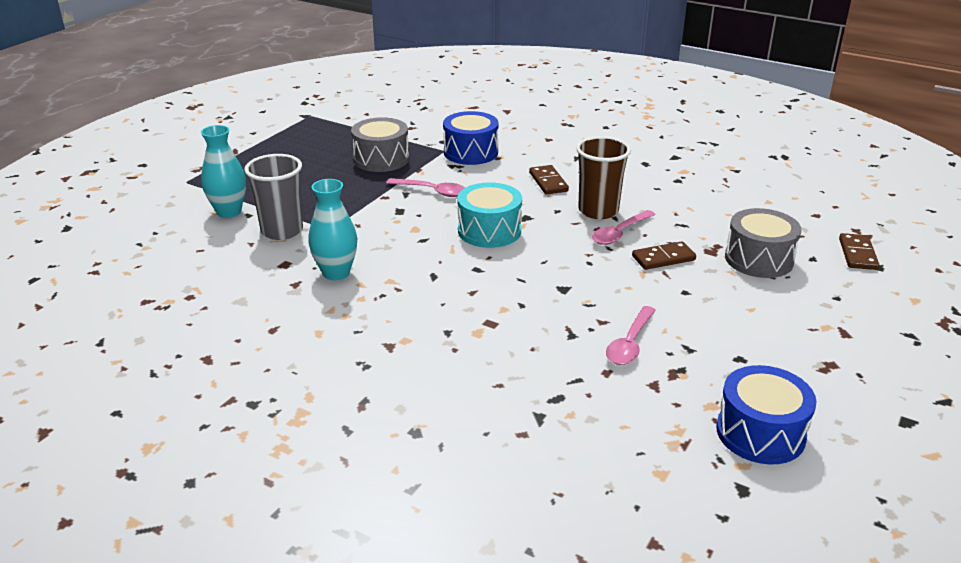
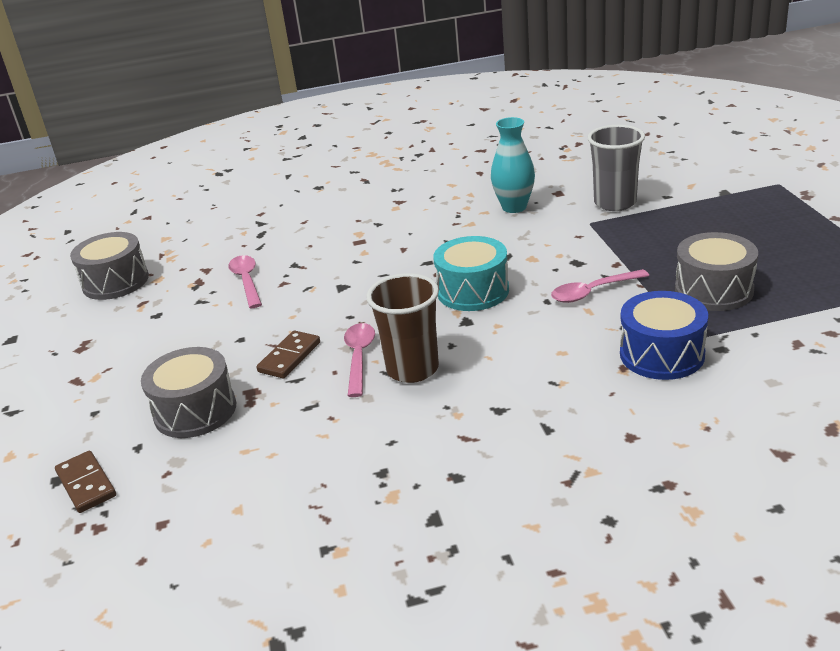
camera: 140 degrees right, 0 degrees up
turquoise vase [201,125,246,218] -> none
brown domino [529,165,569,194] -> none
blue drum [716,365,816,464] -> grey drum [70,232,149,300]

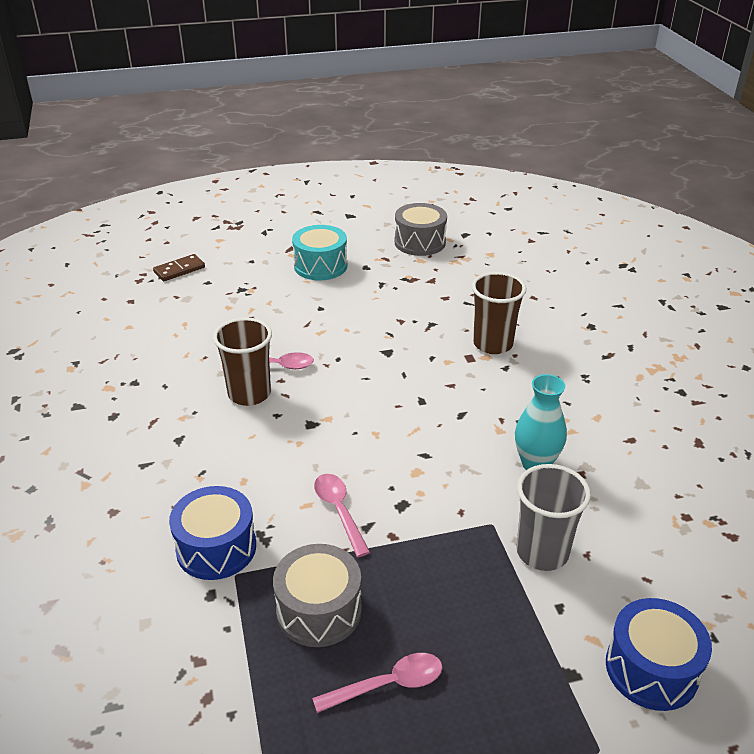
camera: 85 degrees right, 5 degrees up
grey drum [141,347,236,438] -> none
pink spoon [228,255,262,308] -> pink spoon moved to [312,653,443,713]
brown domino [256,330,320,378] -> none
turquoise drum [433,236,509,311] -> turquoise drum moved to [292,225,347,280]
none -> brown cup [472,272,527,354]
none -> blue drum [606,598,712,711]

